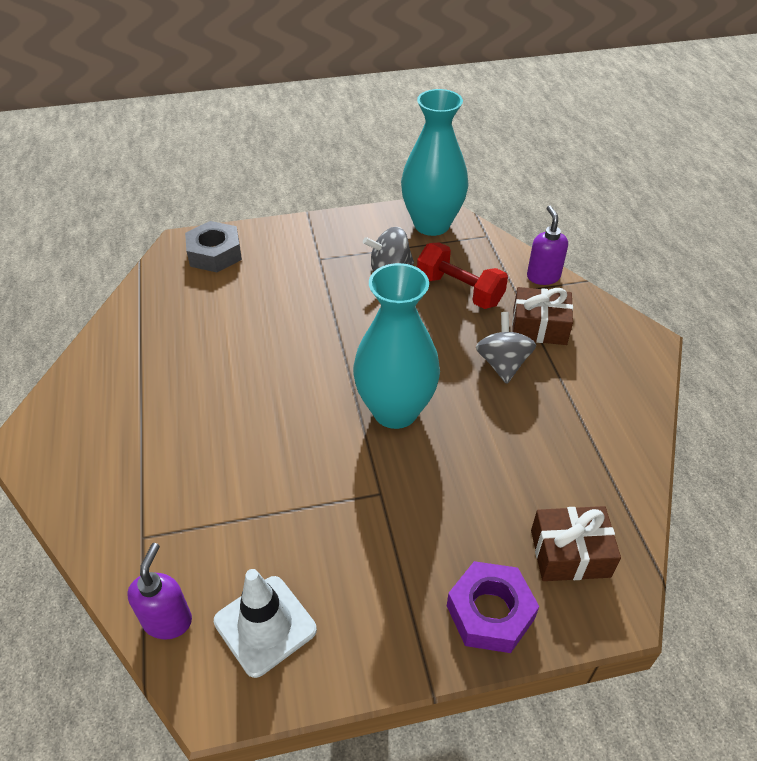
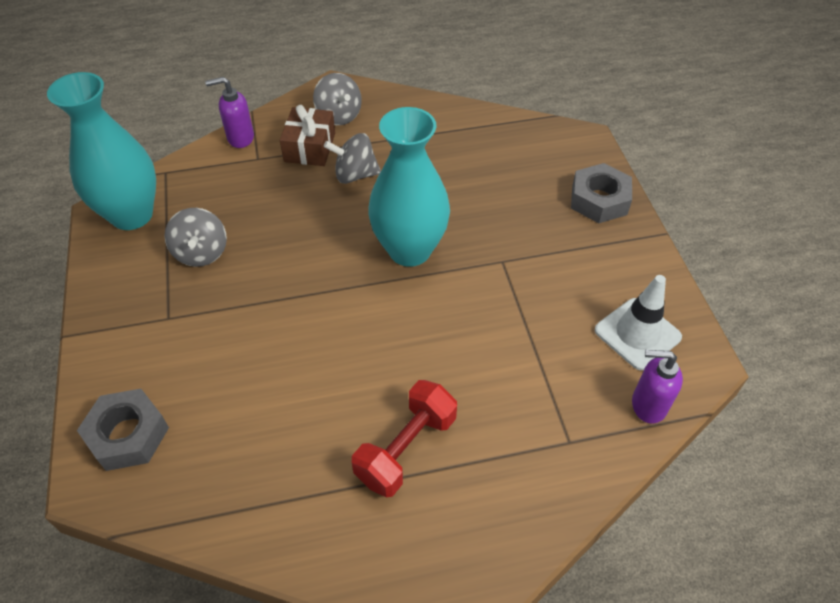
camera: 90 degrees left, 5 degrees up
red dumbbell [417,242,508,309] -> red dumbbell moved to [352,380,457,497]
purple nut [447,561,539,653] -> grey nut [571,163,632,223]
brown gift [531,506,621,581] -> none
none -> grey spinning top [313,73,362,125]

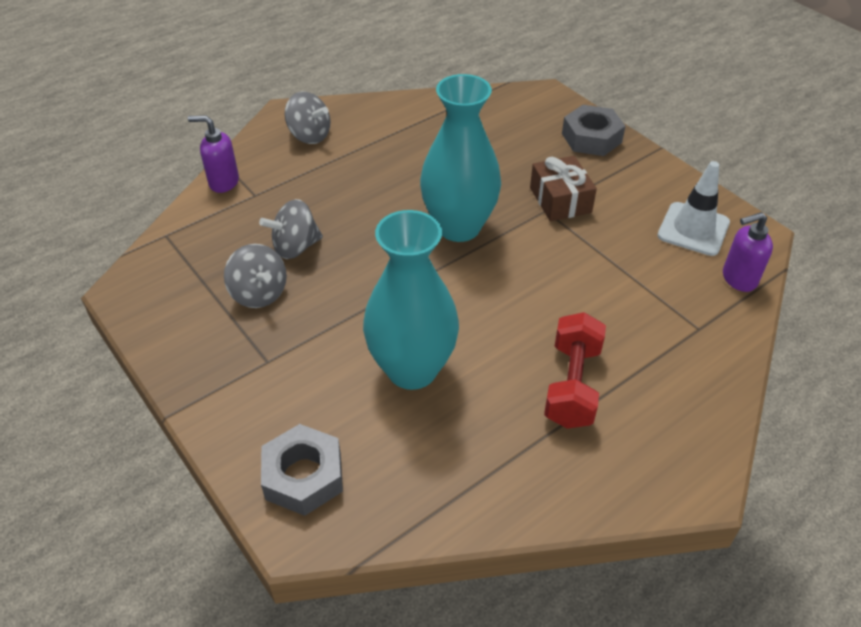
camera: 25 degrees left, 5 degrees down
turquoise vase [47,72,156,230] -> turquoise vase moved to [363,210,459,390]
purple soap dispenser [205,77,254,148] -> purple soap dispenser turned 45 degrees clockwise [188,115,239,193]
brown gift [280,105,335,166] -> brown gift moved to [530,156,597,221]
grey spinning top [324,133,381,184] -> grey spinning top moved to [259,199,323,259]

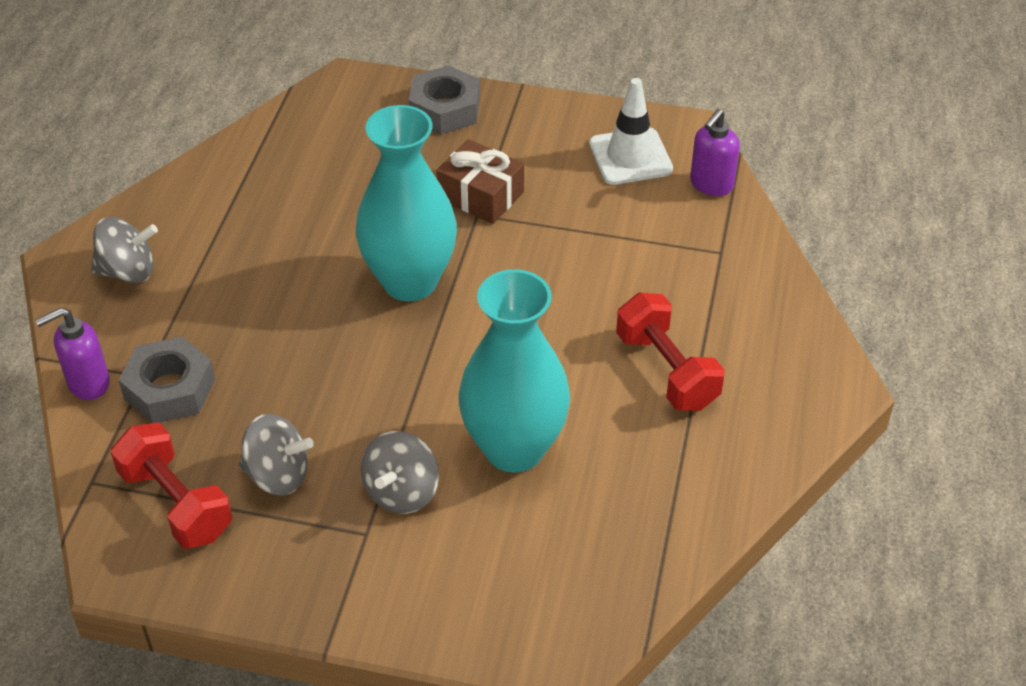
camera: 40 degrees left, 0 degrees up
grey spinning top [259,199,323,259] -> grey spinning top moved to [361,431,439,514]
grey nut [261,424,343,516] -> grey nut moved to [119,336,215,423]
none -> red dumbbell [110,422,232,548]

